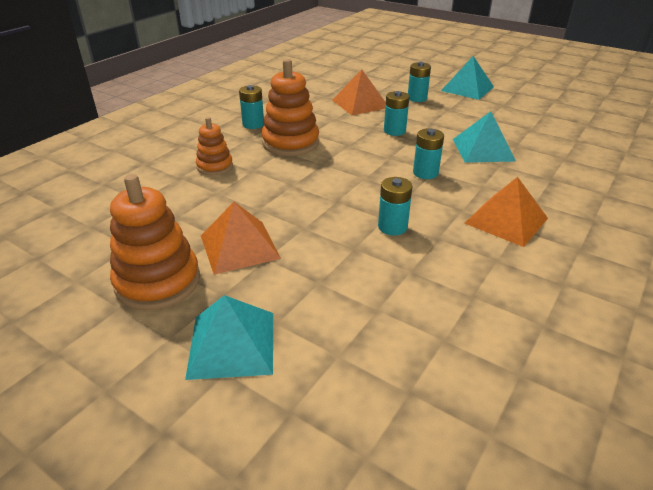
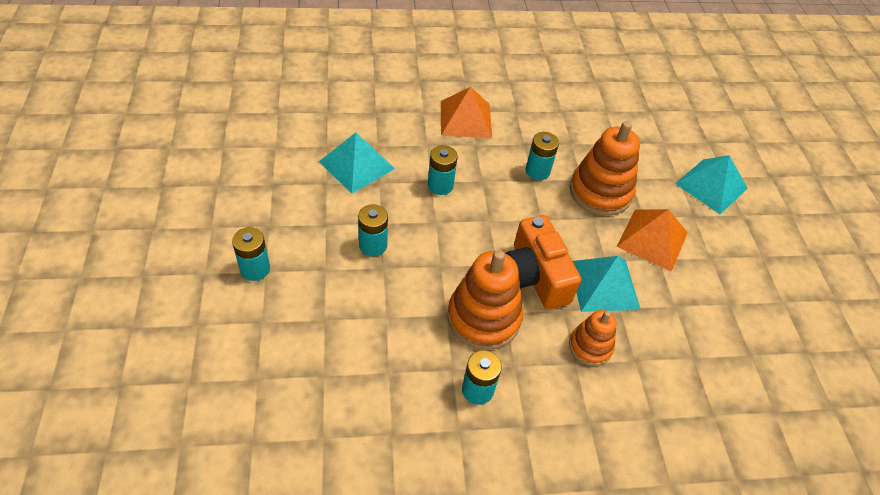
camera: 135 degrees left, 15 degrees up
orange stacking toy [110,174,200,310] -> orange stacking toy moved to [570,121,640,216]
orange pyramid [332,69,386,115] -> none
turquoise pyramid [441,56,494,100] -> turquoise pyramid moved to [573,256,641,312]
none -> orange camera [505,215,581,309]

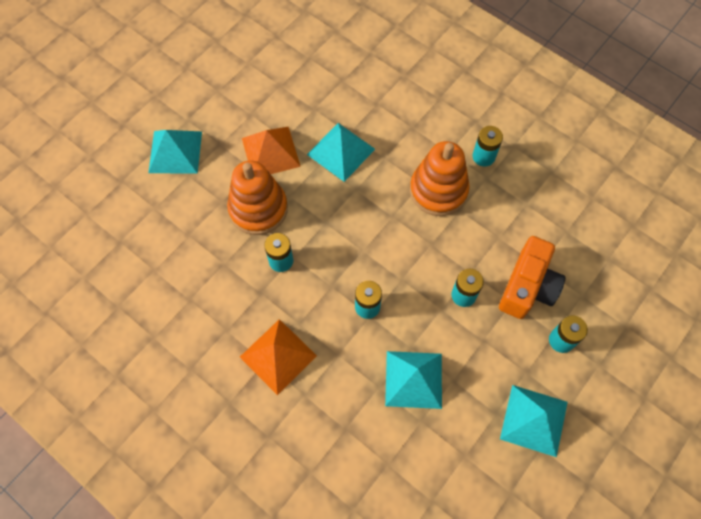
camera: 130 degrees left, 15 degrees up
orange camera [505,215,581,309] -> orange camera moved to [499,236,566,319]
orange stacking toy [569,310,617,366] -> none
none -> turquoise pyramid [500,385,568,457]

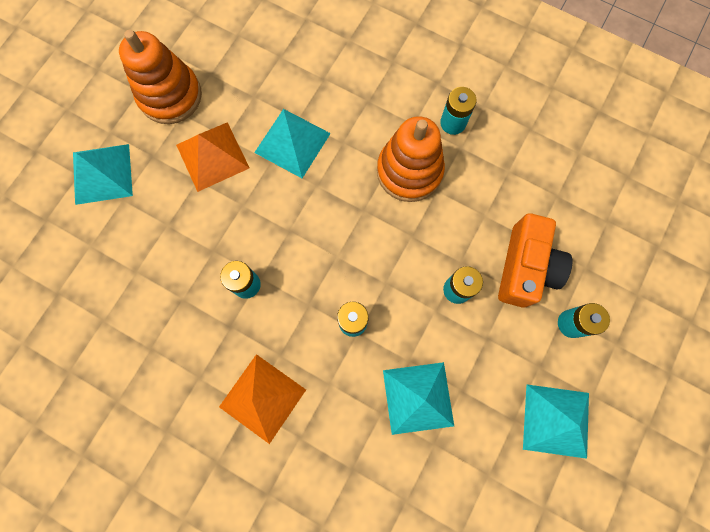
camera: 10 degrees left, 10 degrees up
orange stacking toy [227,161,288,235] -> orange stacking toy moved to [119,30,202,124]

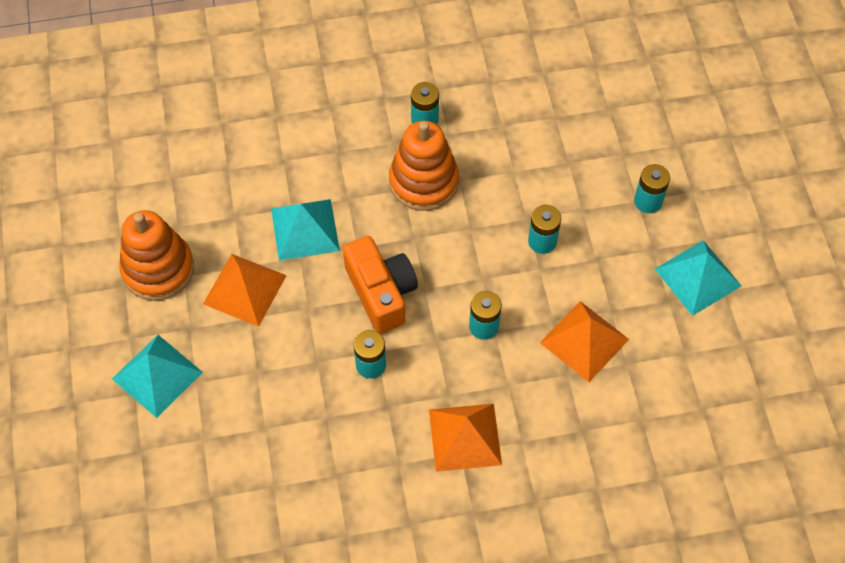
camera: 40 degrees left, 15 degrees down
turquoise pyramid [383,362,454,435] -> orange pyramid [540,301,629,382]
orange camera [498,213,572,308] -> orange camera moved to [343,236,418,334]

